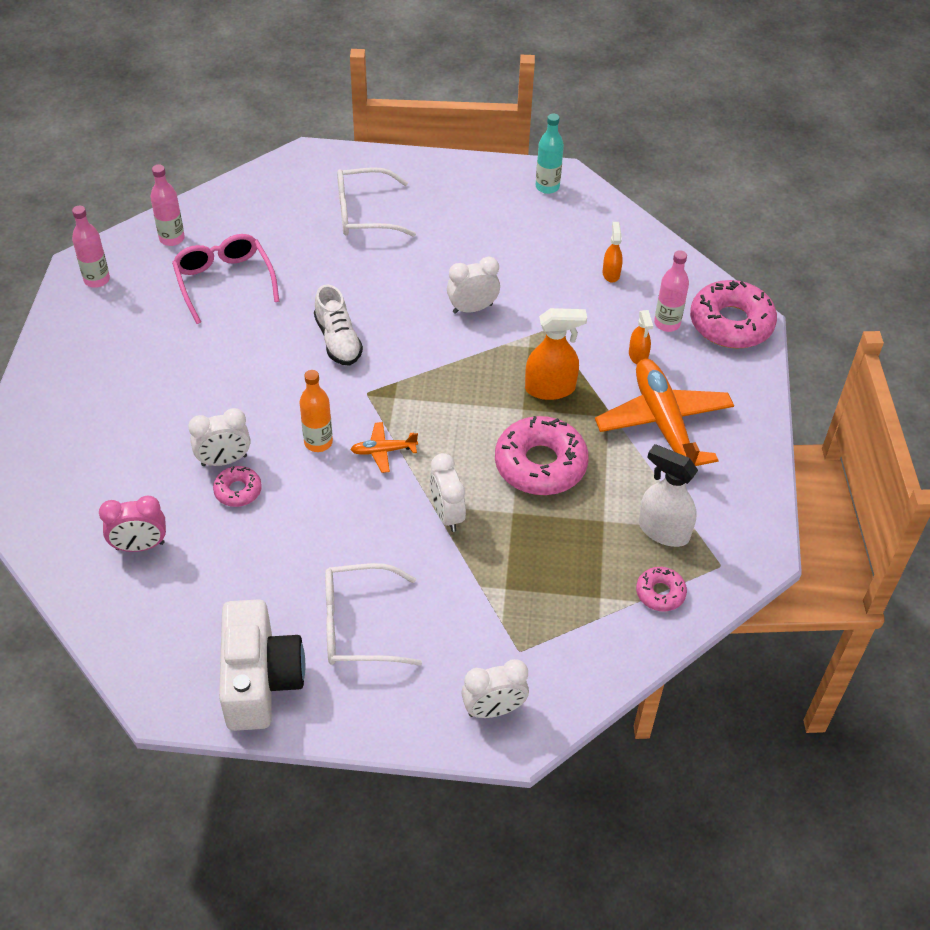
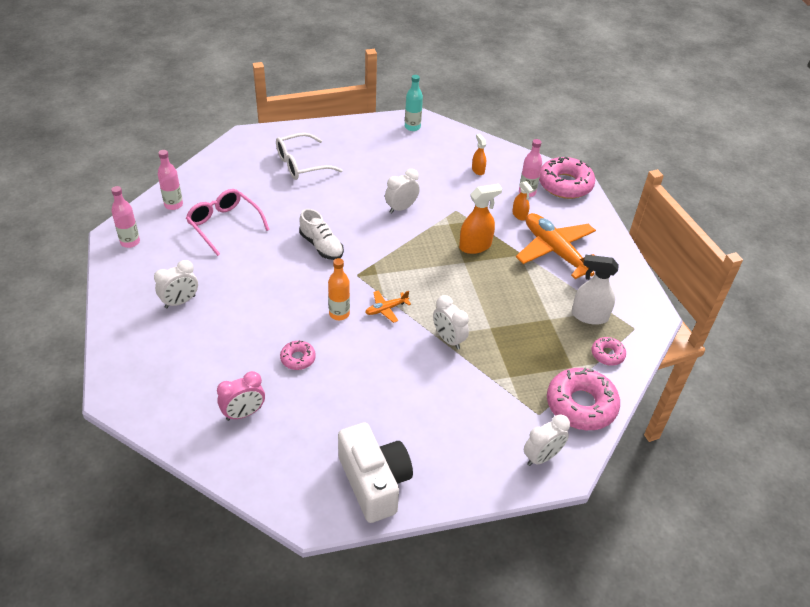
camera: 20 degrees left, 5 degrees down
white clock [188,408,250,466] -> white clock moved to [154,260,198,308]
white glasses [325,563,422,666] -> none
pink donut [495,416,589,495] -> pink donut moved to [547,368,620,430]

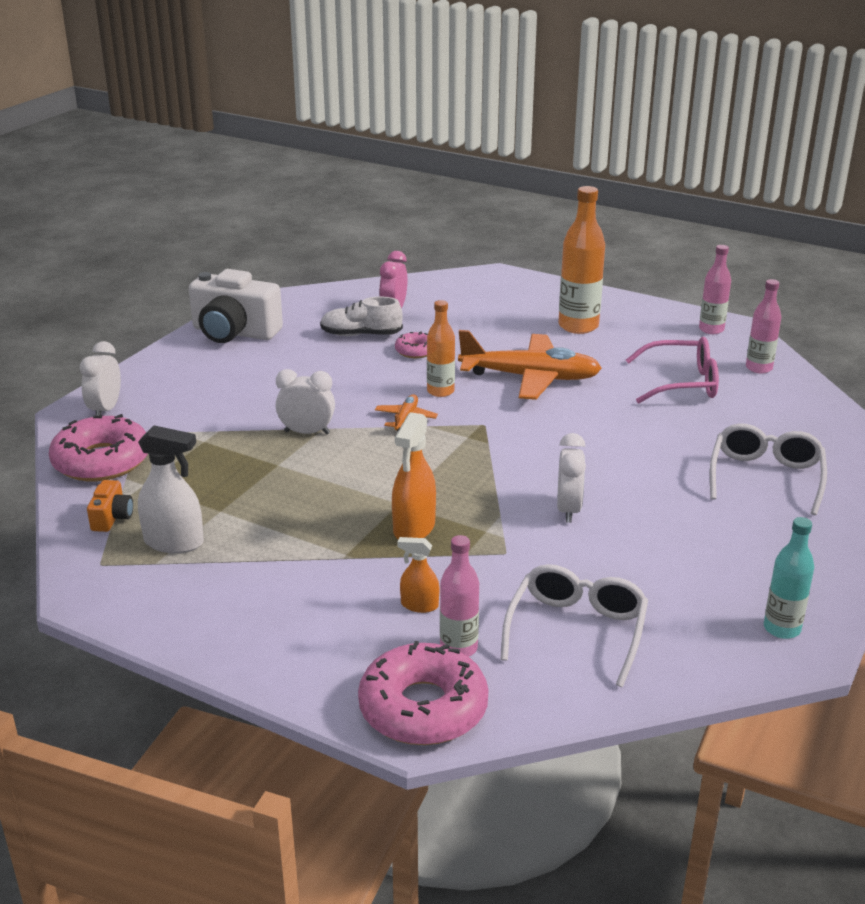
camera: 135 degrees right, 15 degrees down
white clock [154,260,198,308] -> orange bottle [558,186,605,334]
white shoe [299,209,344,260] -> white shoe moved to [320,296,403,336]
orange spray bottle [472,134,486,175] -> white glasses [501,564,648,687]
orange plane [516,213,596,279] -> orange plane moved to [458,330,602,400]
white spray bottle [572,255,619,325] -> white spray bottle turned 45 degrees clockwise [138,425,204,553]
pink donut [591,337,626,366] -> orange camera [87,480,133,532]

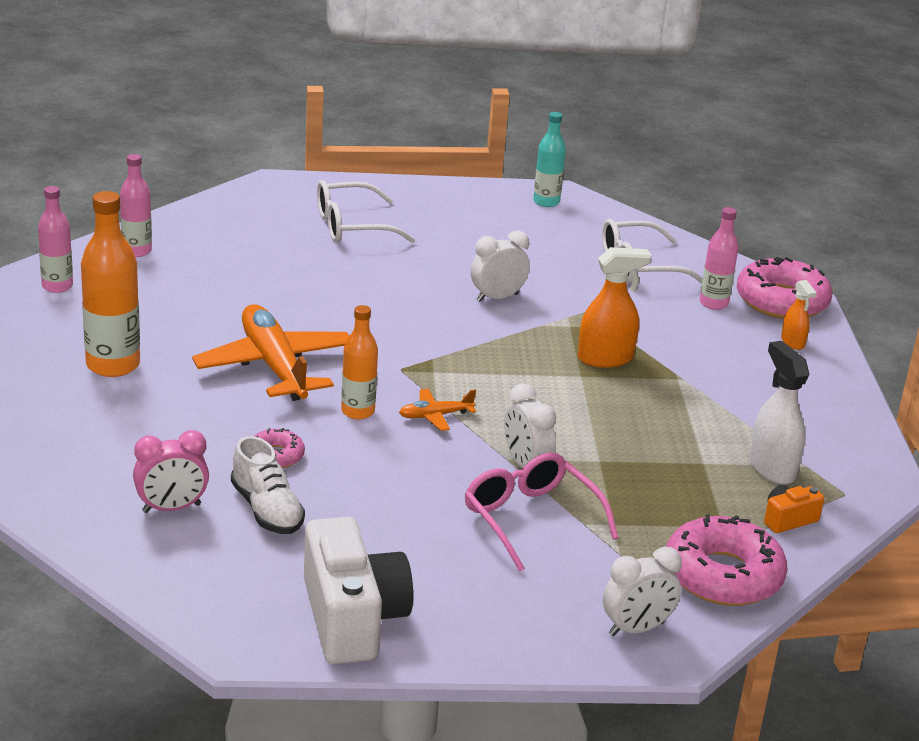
camera: 125 degrees left, 0 degrees up
orange spray bottle [397,537,439,613] -> orange spray bottle moved to [781,280,817,350]
pink glasses [626,337,719,403] -> pink glasses moved to [465,452,618,572]

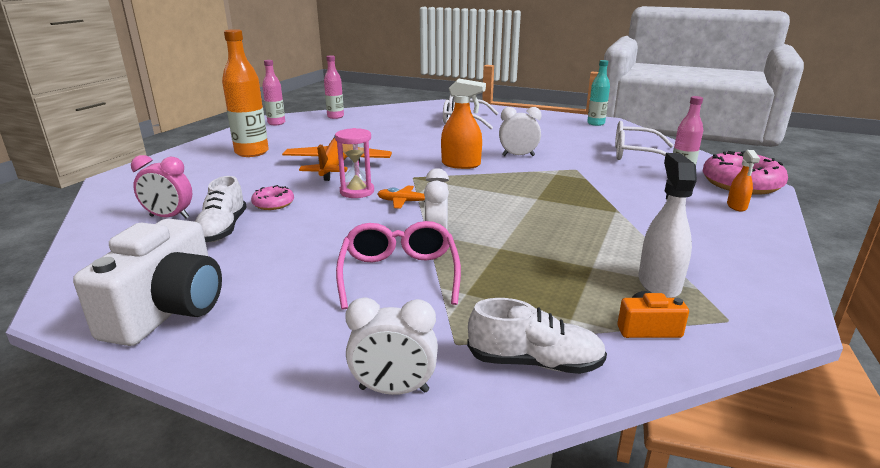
camera: 30 degrees right, 5 degrees down
orange bottle [341,305,378,419] -> pink hourglass [335,128,374,198]
orange spray bottle [578,247,652,368] -> orange spray bottle moved to [441,78,486,169]
pink donut [666,514,787,606] -> white shoe [467,298,607,374]

